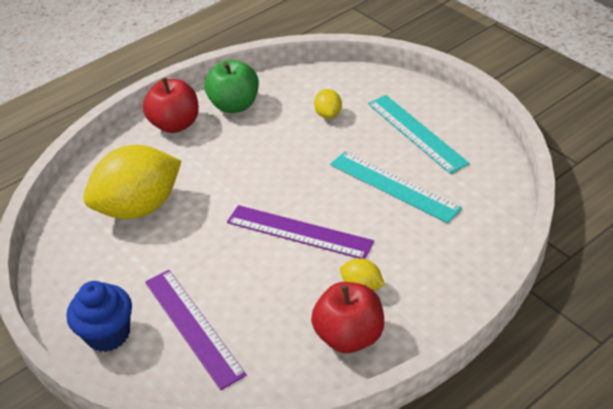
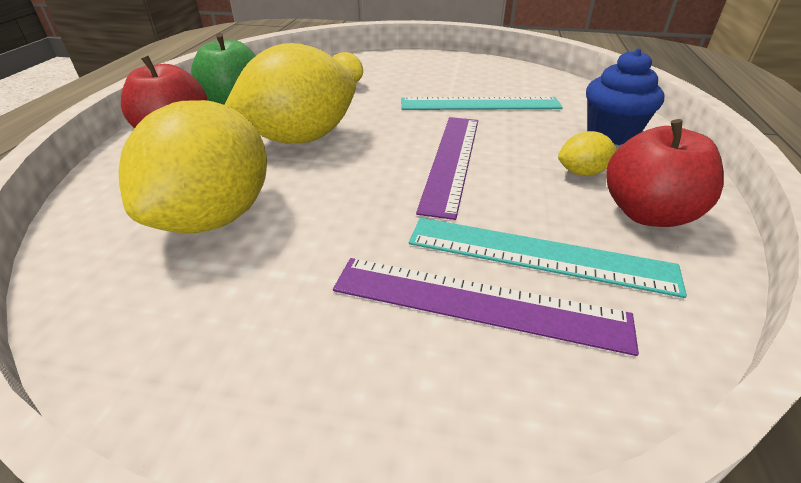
camera: 45 degrees left, 5 degrees down
blue cupcake [67,281,132,352] -> blue cupcake moved to [586,49,665,145]
purple ruler [227,205,374,259] -> purple ruler turned 60 degrees counterclockwise [416,117,478,220]
turquoise ruler [368,95,470,174] -> turquoise ruler moved to [409,218,687,298]
none -> yellow lemon [225,43,356,144]

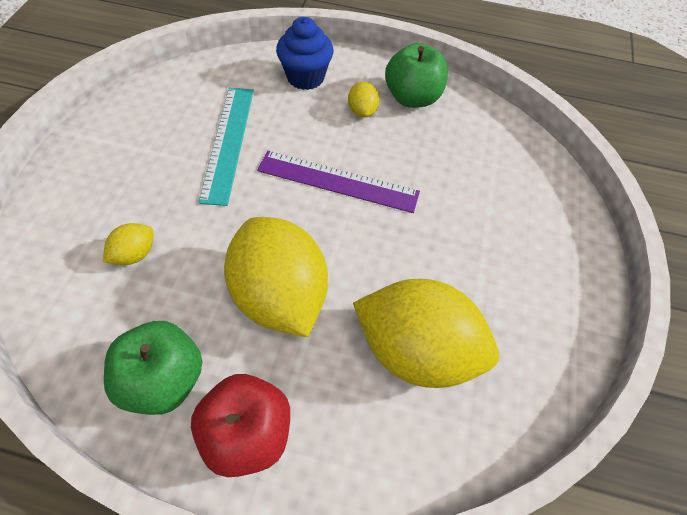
camera: 90 degrees left, 20 degrees up
purple ruler [333,258,639,356] -> none
turquoise ruler [409,218,687,298] -> none
red apple [606,119,724,227] -> green apple [385,43,448,108]

